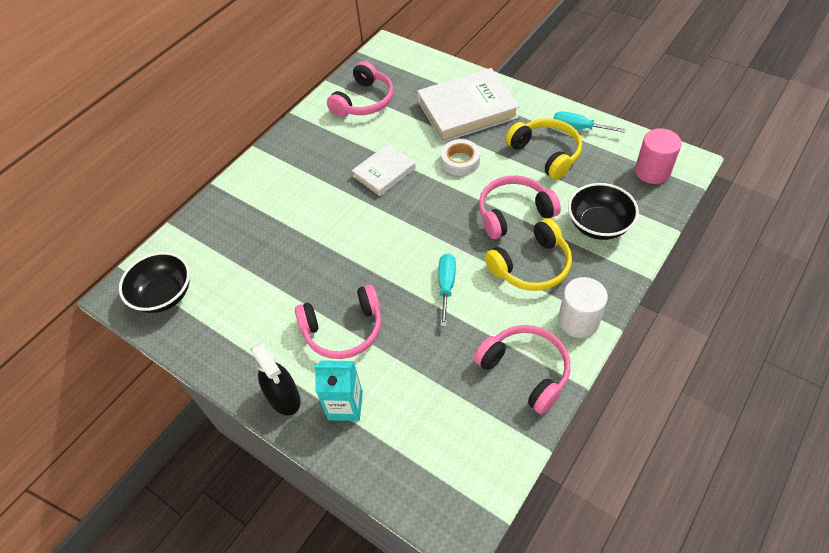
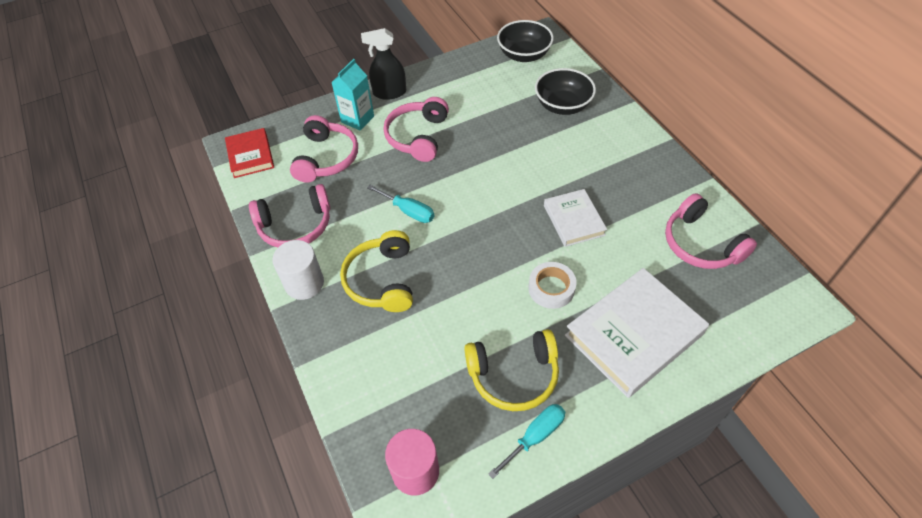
camera: 115 degrees right, 0 degrees up
white book [417,68,520,142] -> white book turned 45 degrees clockwise [565,268,709,398]
pink headphones [479,175,561,239] -> pink headphones moved to [290,115,358,183]
black bowl [568,183,639,240] -> black bowl moved to [535,68,596,115]
none -> red book [225,128,274,178]

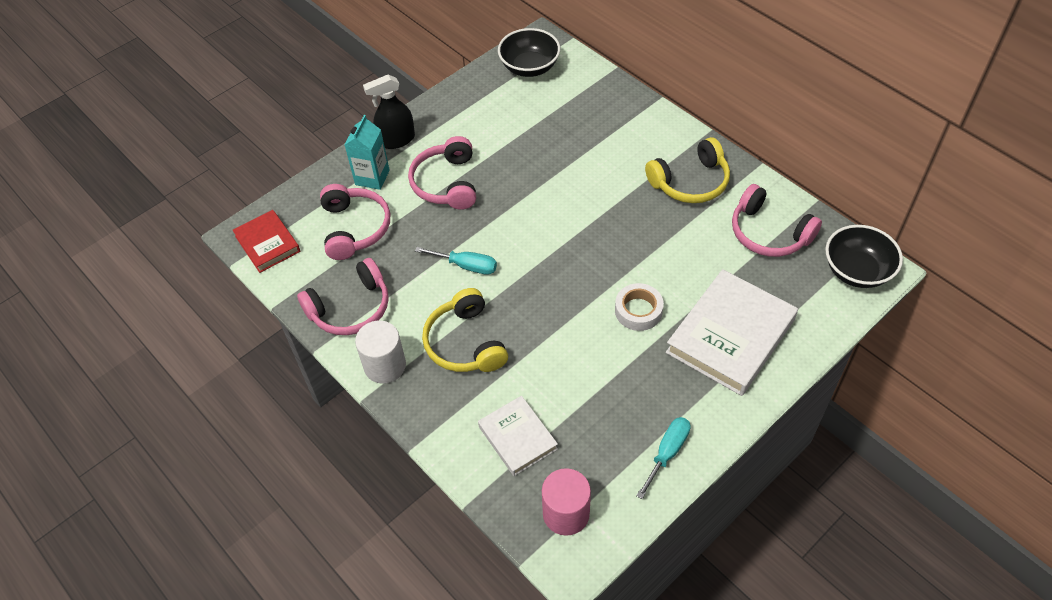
camera: 15 degrees left, 0 degrees up
yellow headphones [464,329,559,411] -> yellow headphones moved to [645,137,730,203]
black bowl [535,68,596,115] -> black bowl moved to [825,225,903,288]
white book [544,189,607,247] -> white book moved to [478,396,558,476]

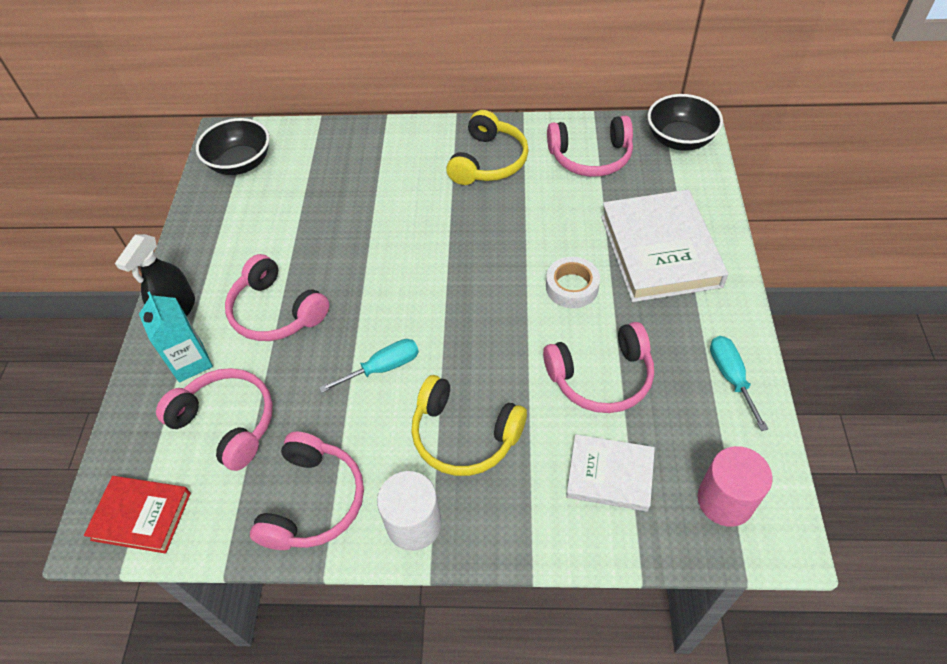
camera: 45 degrees left, 0 degrees up
none -> pink headphones [543,322,654,413]

